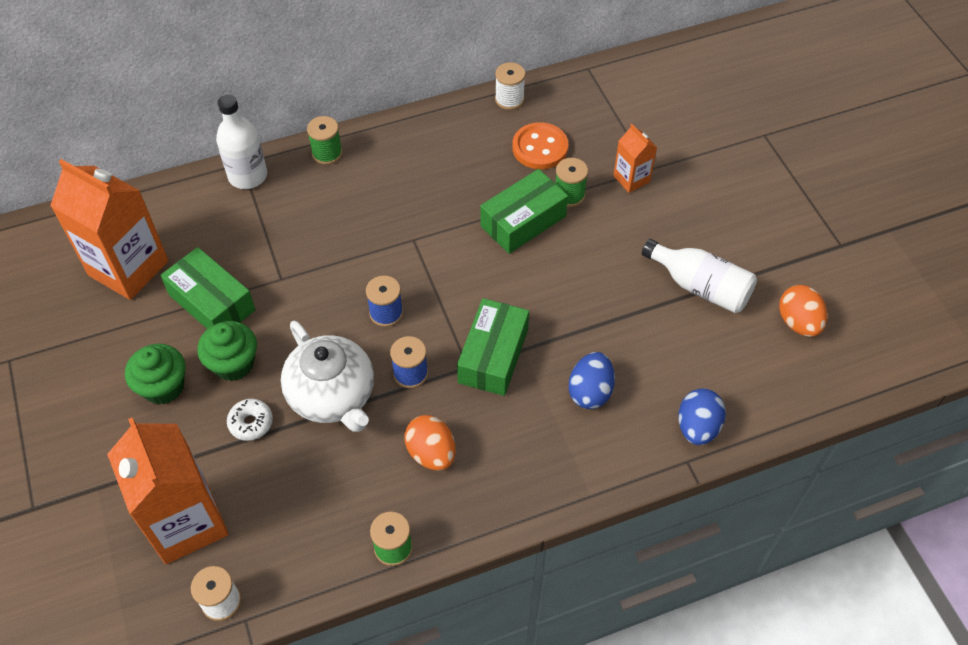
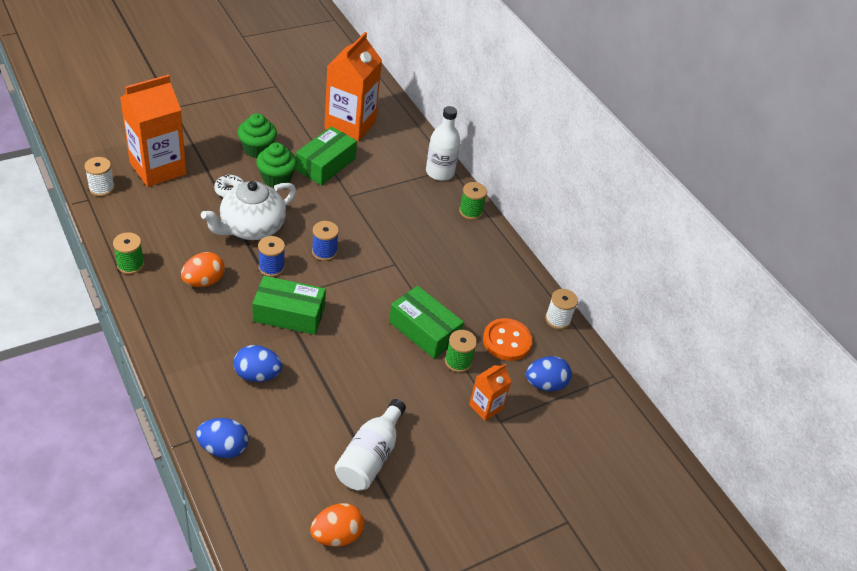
camera: 75 degrees right, 10 degrees down
none -> blue egg [526,356,572,391]

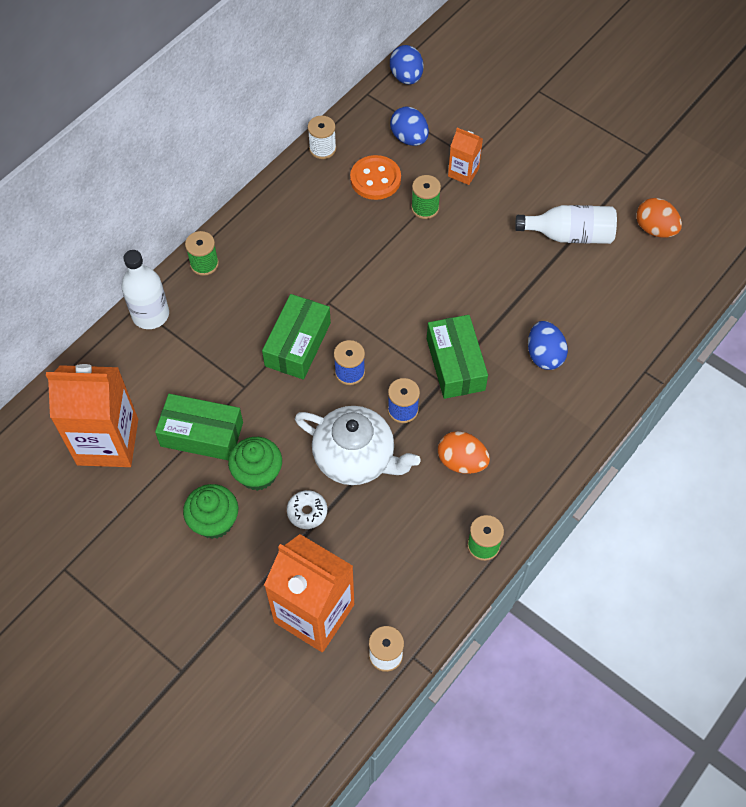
camera: 105 degrees left, 15 degrees up
blue egg [196,418,249,458] -> blue egg moved to [390,45,424,85]
green box [389,286,464,359] -> green box moved to [262,294,331,380]

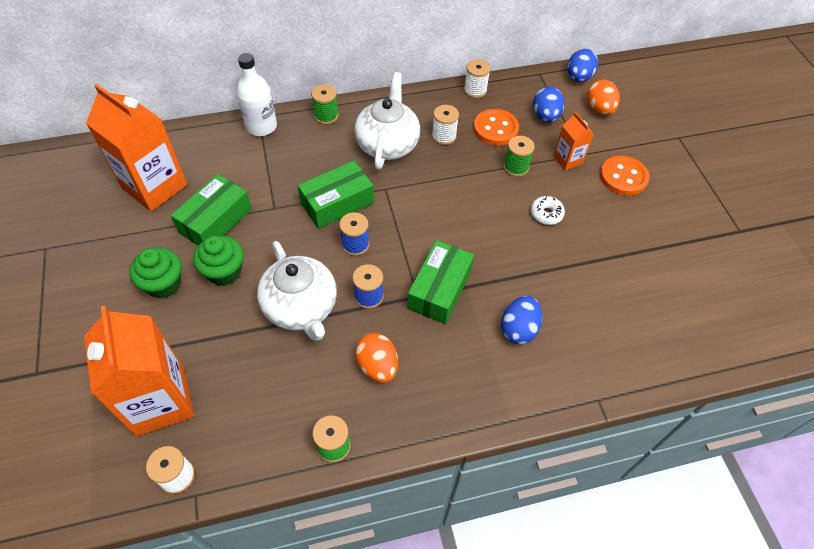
camera: 35 degrees right, 5 degrees down
green box [155,394,243,460] -> green box turned 75 degrees clockwise [171,174,252,245]
white donut [287,490,327,529] -> white donut moved to [531,196,565,225]
white bottle [515,205,617,244] -> none
orange egg [636,198,682,237] -> orange egg moved to [587,80,620,115]
none -> white teapot [354,72,420,170]
none -> white spool [432,105,459,145]
none -> orange button [600,156,649,196]

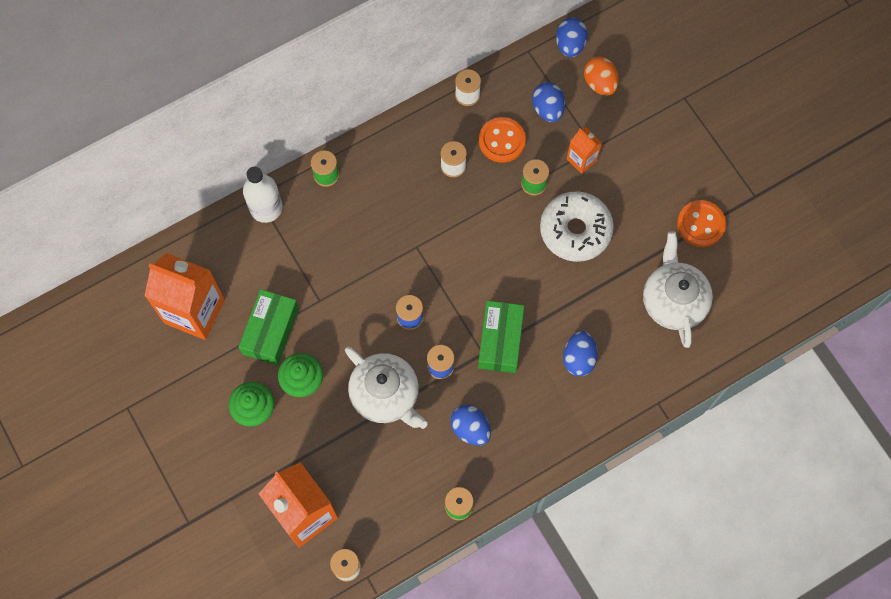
camera: 15 degrees left, 15 degrees up
green box [298,161,374,229] -> none
white teapot [354,72,420,170] -> white teapot moved to [643,231,713,348]
orange egg [355,333,398,383] -> blue egg [450,405,491,446]
white donut [531,196,565,225] -> white donut [540,191,614,262], size x2.22
orange button [600,156,649,196] -> orange button moved to [677,200,726,247]

